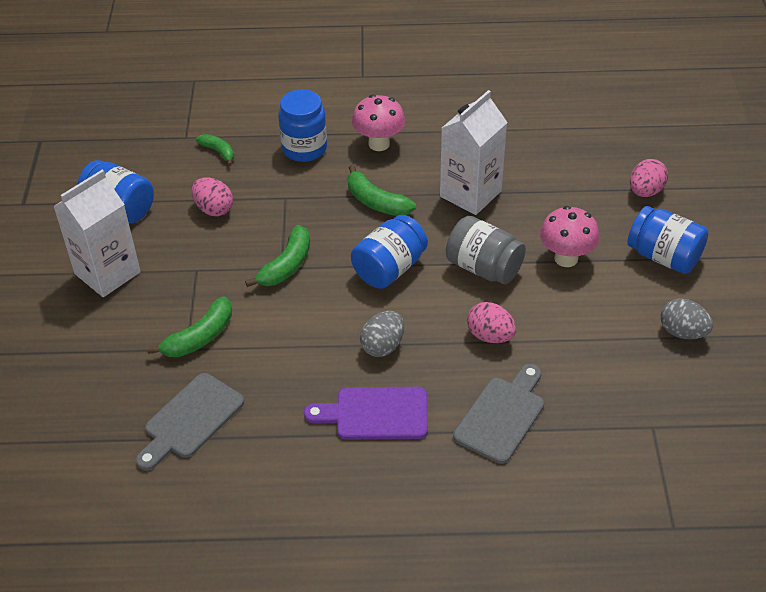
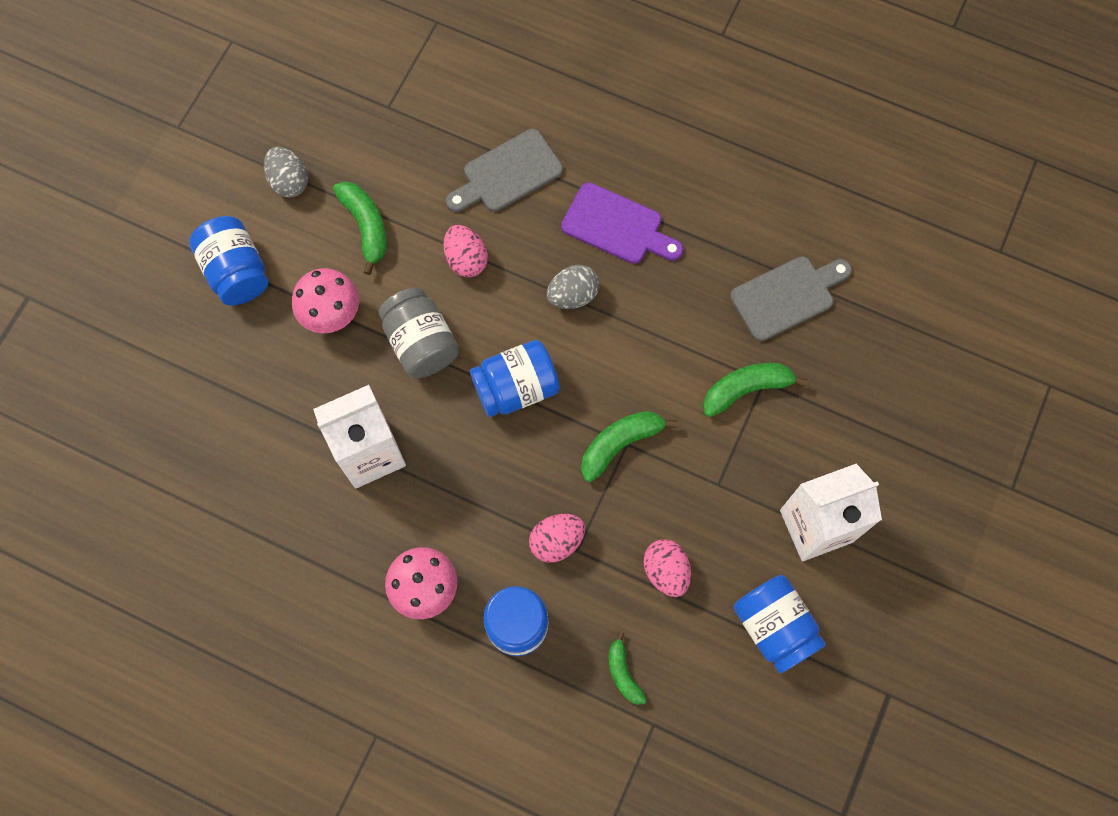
camera: 155 degrees left, 25 degrees up
green banana [348,165,416,216] -> green banana moved to [333,181,387,275]
pink egg [630,159,668,197] -> pink egg moved to [529,514,585,563]

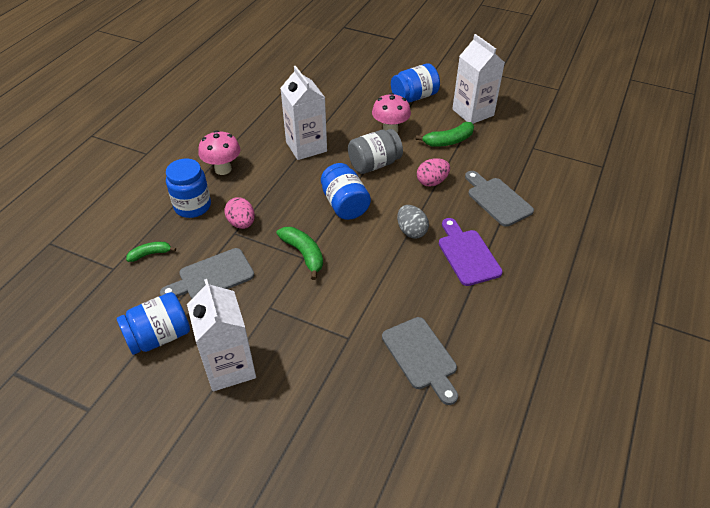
camera: 90 degrees right, 25 degrees down
grey egg [264,147,308,198] -> white carton [452,34,505,124]
purple cutting board [561,182,683,264] -> purple cutting board turned 135 degrees clockwise [439,218,503,286]
pink egg [643,539,691,597] -> grey cutting board [160,248,254,299]
green banana [703,363,808,417] -> none

